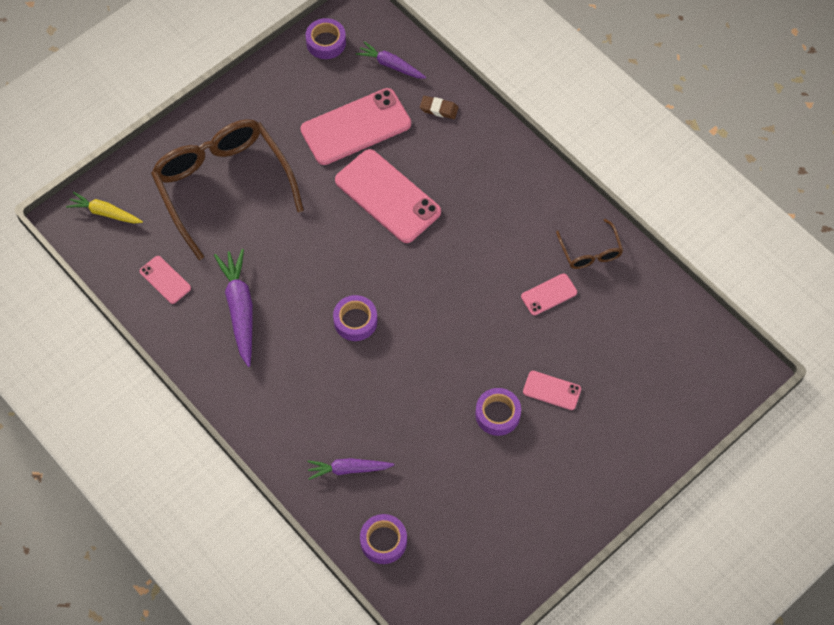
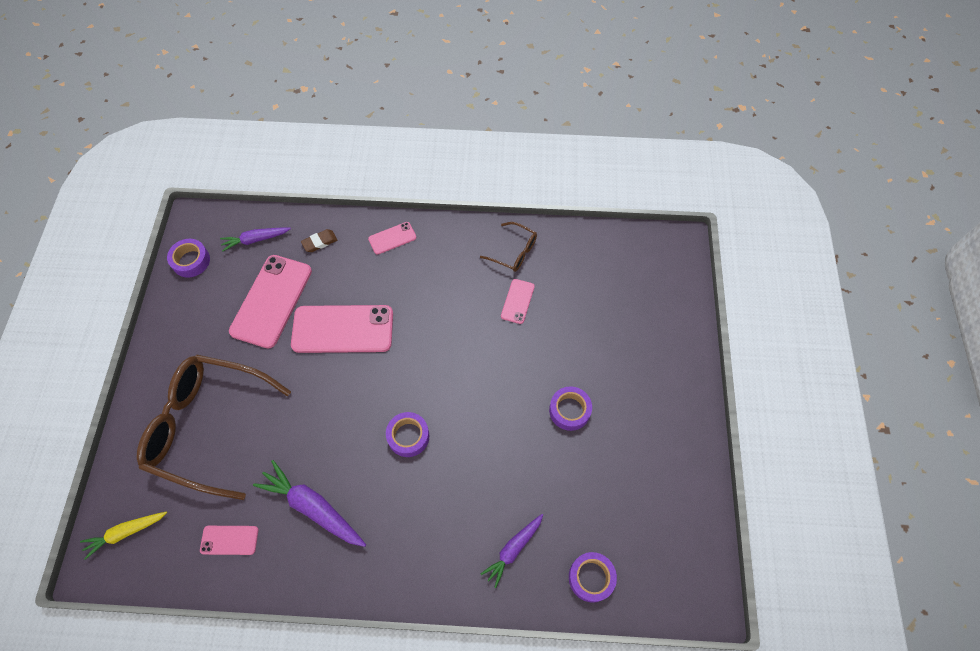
camera: 45 degrees left, 0 degrees up
pink phone [523,371,581,410] -> pink phone moved to [368,222,416,255]

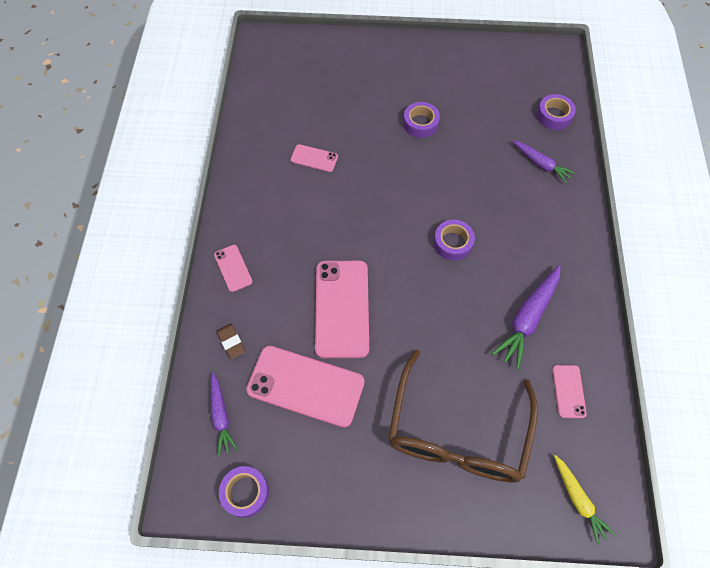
camera: 90 degrees left, 0 degrees up
brown glasses [480,222,537,272] -> none

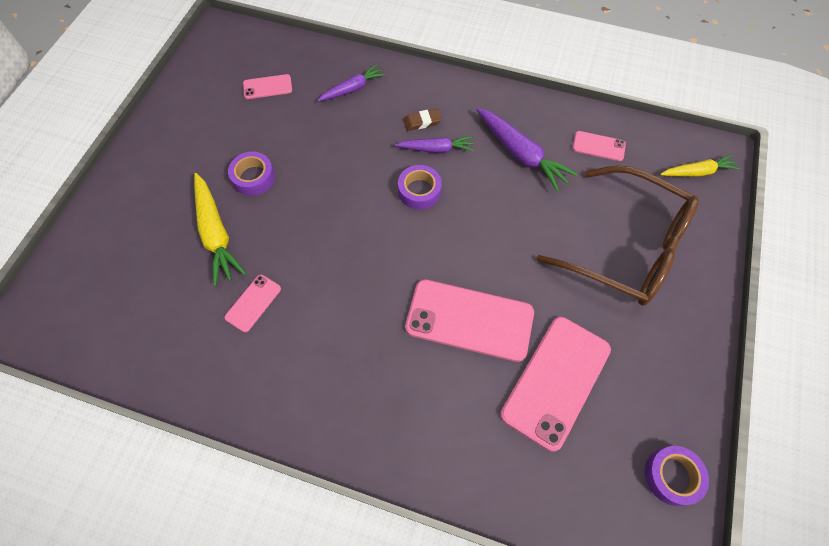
camera: 75 degrees left, 0 degrees up
purple carrot [211,372,238,456] -> purple carrot moved to [395,136,474,153]
pink phone [214,245,253,292] -> pink phone moved to [243,74,292,99]
brown eraser [217,323,246,359] -> brown eraser moved to [404,109,442,131]
purple tape [537,94,576,130] -> none
none -> yellow carrot [194,173,246,286]

